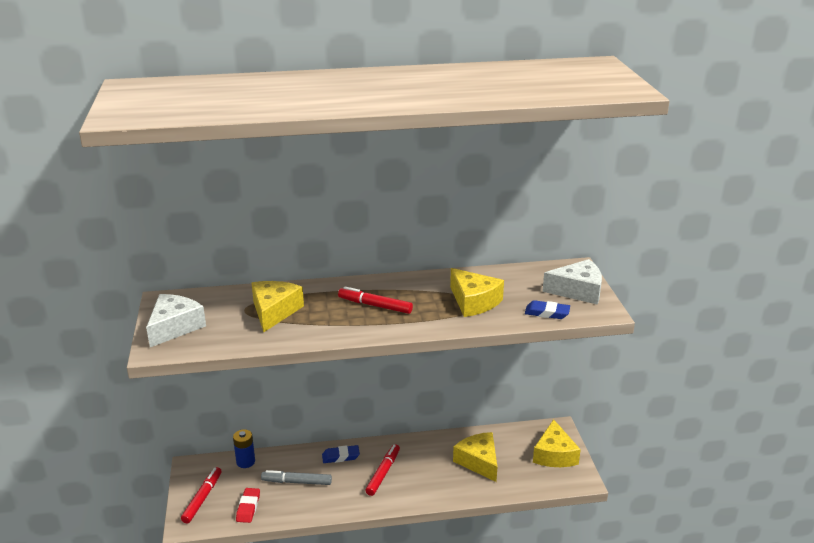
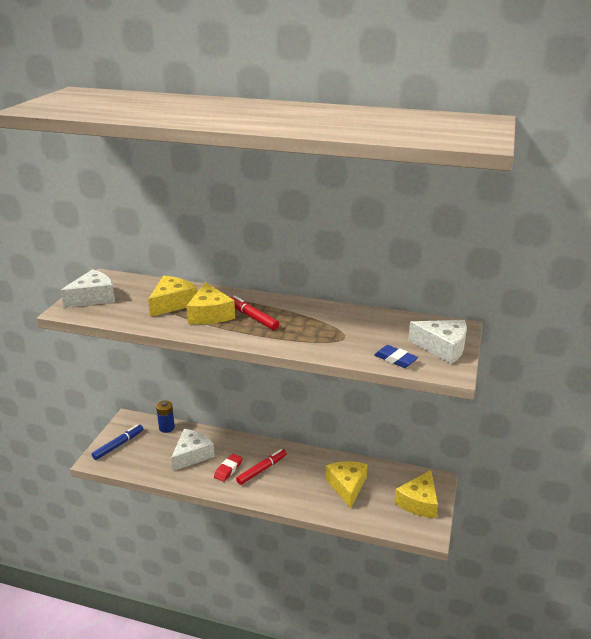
camera: 25 degrees right, 0 degrees up
red marker [181,467,222,523] -> blue marker [92,424,143,460]
red eraser [236,488,260,523] -> red eraser moved to [214,454,243,482]
grey marker [261,470,332,485] -> white cheese [171,429,215,471]
blue eraser [322,445,360,463] -> none
yellow cheese [450,268,504,317] -> yellow cheese moved to [186,282,235,324]

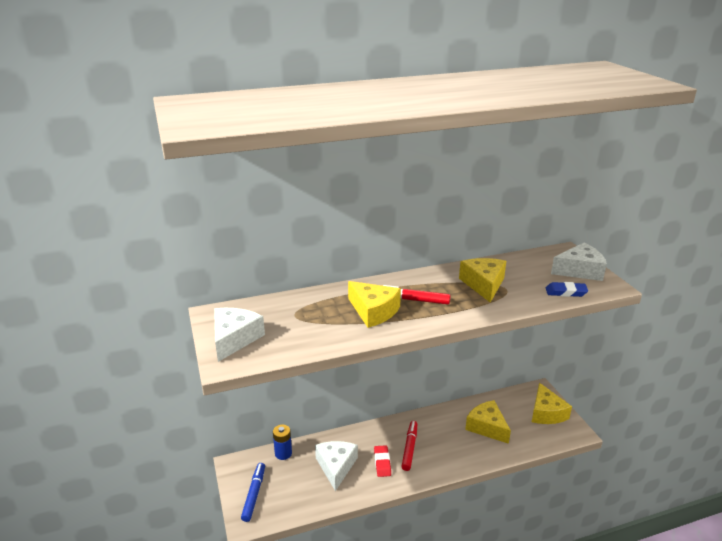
camera: 35 degrees left, 0 degrees up
yellow cheese [148,276,197,317] -> yellow cheese moved to [459,258,506,303]

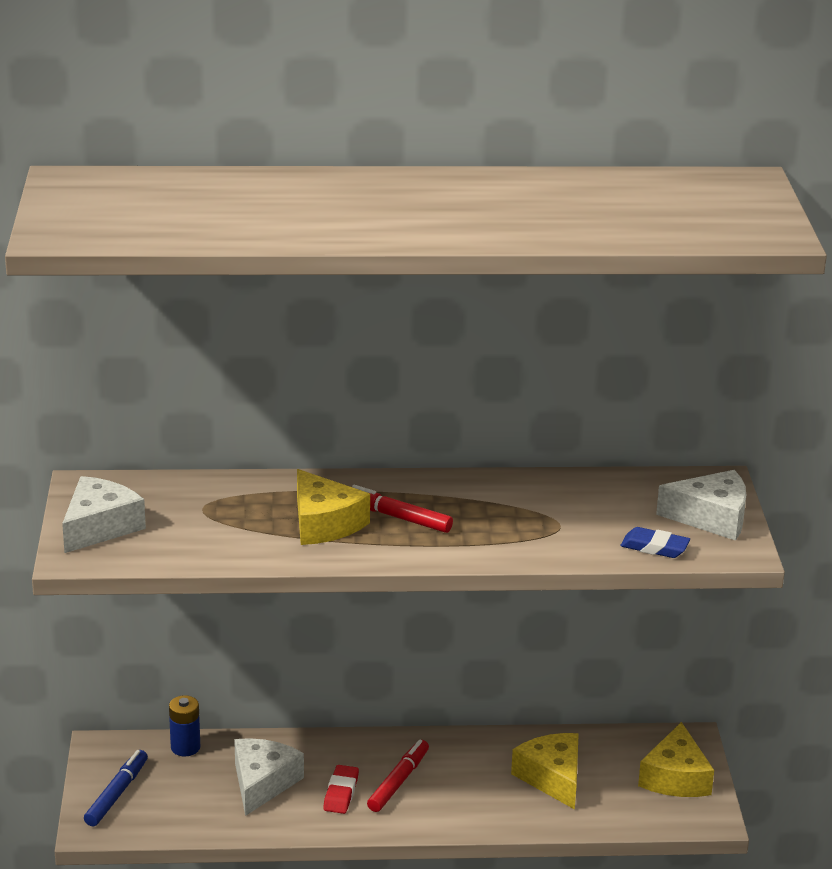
camera: 15 degrees right, 0 degrees up
yellow cheese [459,258,506,303] -> none

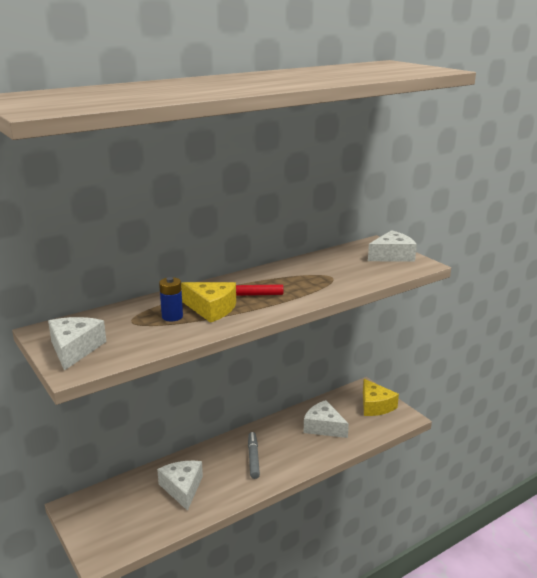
camera: 30 degrees left, 5 degrees down
blue marker [84,750,148,827] -> none
blue battery [169,695,200,756] -> blue battery moved to [159,277,183,321]
red eraser [323,765,359,814] -> none
red marker [367,740,429,812] -> grey marker [248,432,260,479]
yellow cheese [511,733,579,810] -> white cheese [304,400,349,438]
blue eraser [620,527,690,558] -> none

